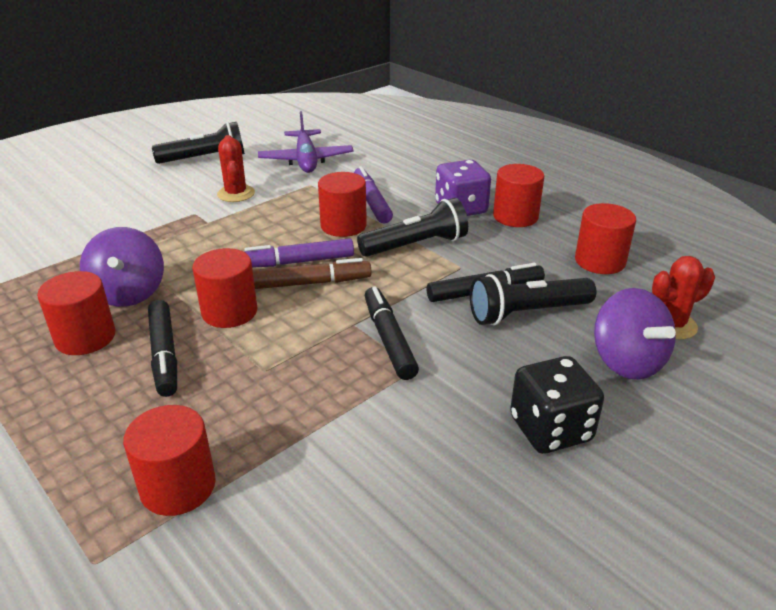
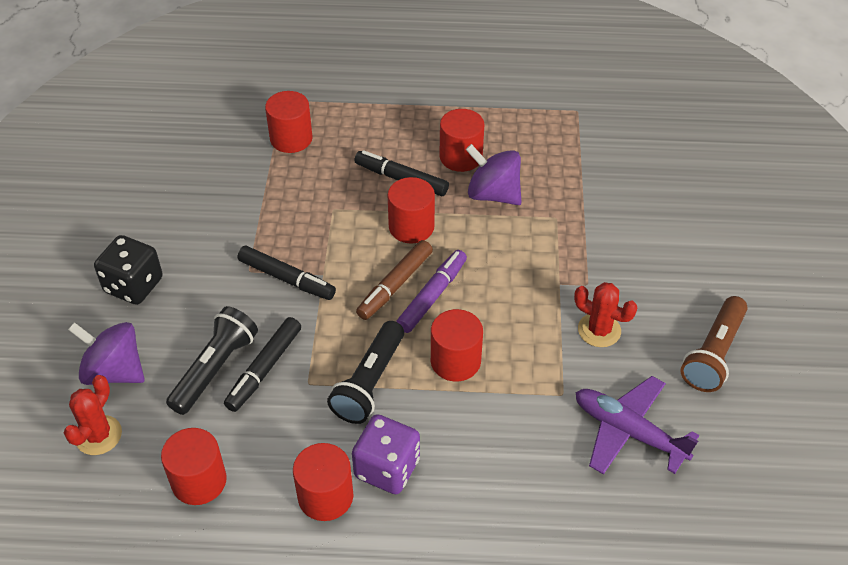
camera: 135 degrees right, 15 degrees up
black flashlight [152,122,245,164] -> brown flashlight [680,296,748,392]
purple marker [354,166,393,223] -> none

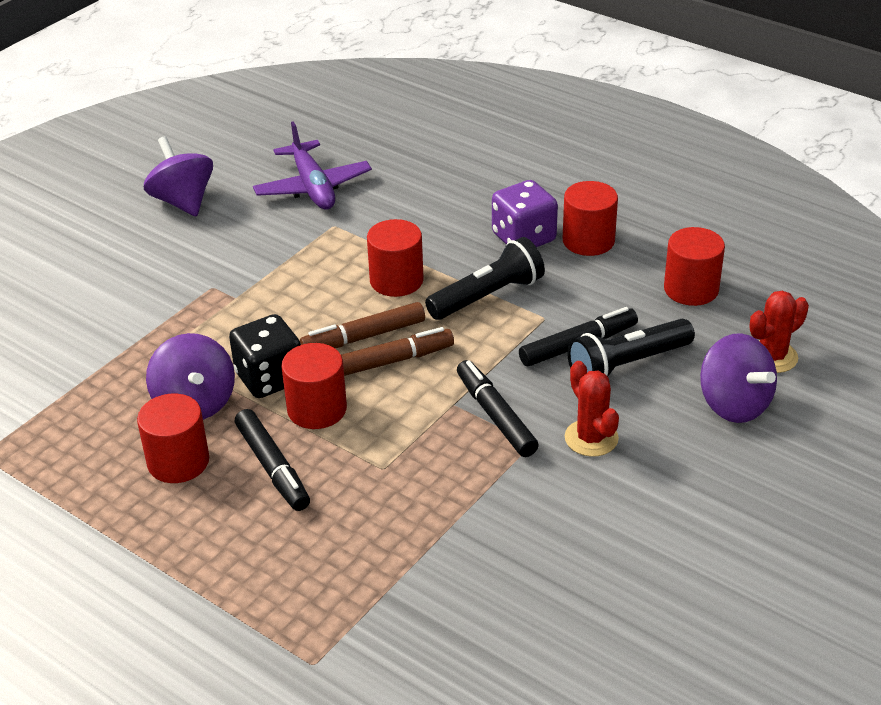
camera: 145 degrees left, 10 degrees down
black dice [94,235,163,305] -> black dice moved to [229,314,301,398]
red cylinder [265,91,313,153] -> none
purple marker [396,250,467,333] -> brown marker [300,302,425,348]
red cactus [574,282,637,347] -> red cactus moved to [565,361,619,457]
brown flashlight [680,296,748,392] -> purple spinning top [144,136,213,216]

